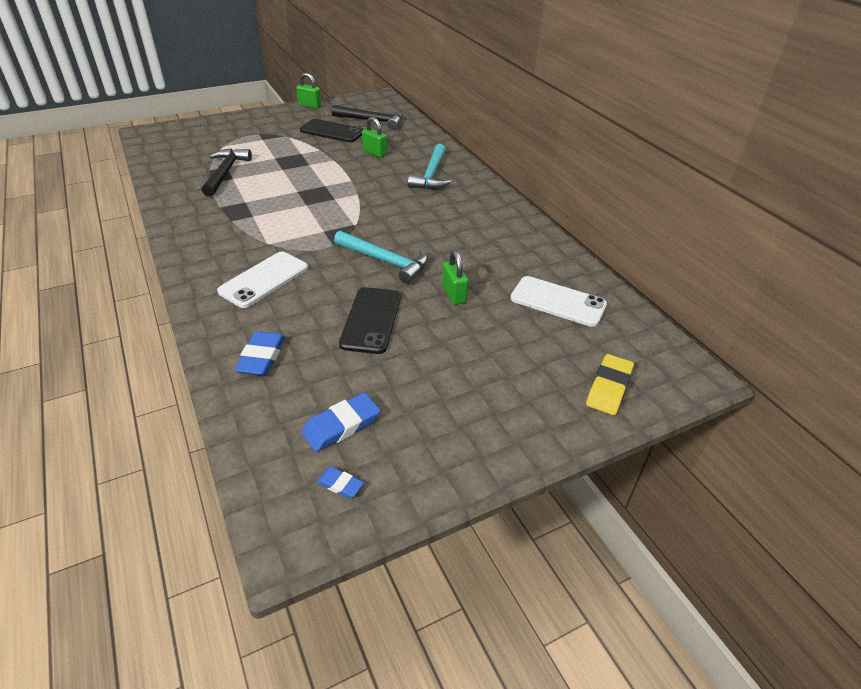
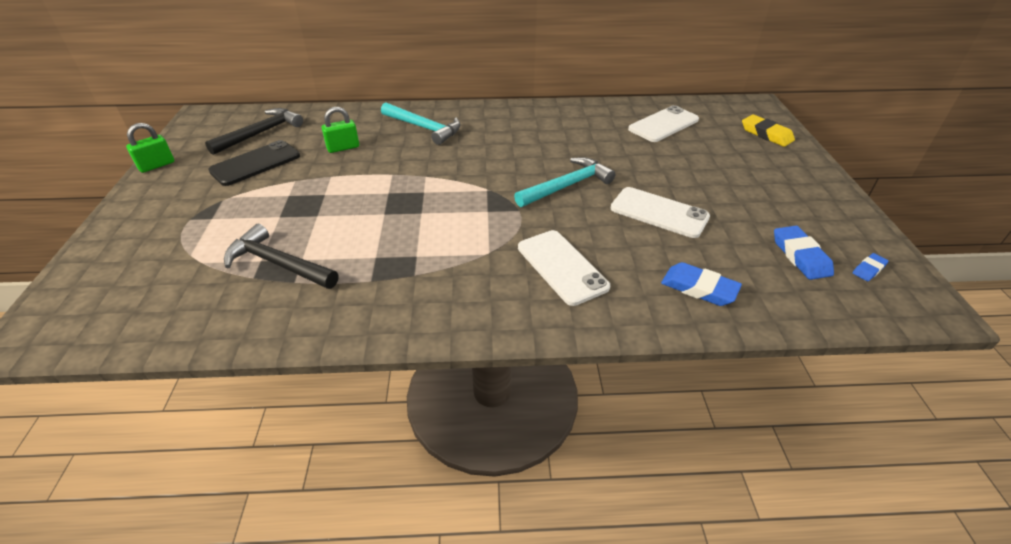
camera: 65 degrees left, 0 degrees up
black phone [339,287,401,354] -> white phone [611,187,710,238]
green padlock [442,250,468,305] -> none

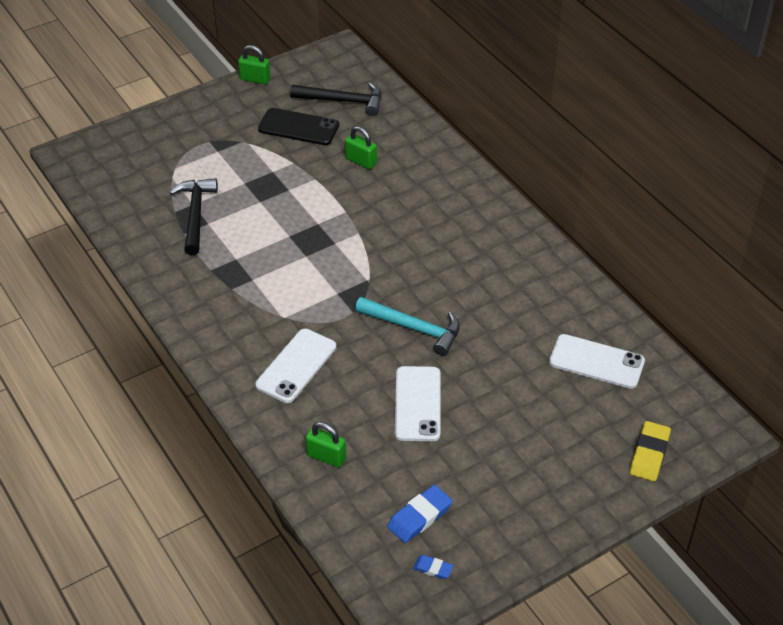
camera: 60 degrees right, 5 degrees up
turquoise hammer [381,102,461,145] -> none
blue eraser [661,262,742,306] -> green padlock [306,422,346,467]

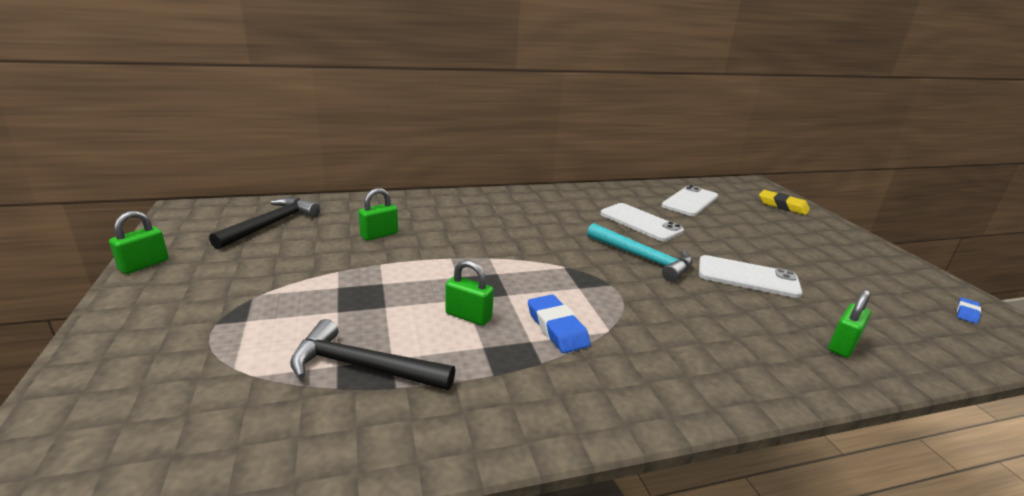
camera: 75 degrees left, 20 degrees down
white phone [255,329,336,403] -> white phone moved to [600,203,684,241]
black phone [258,108,339,145] -> none
turquoise hammer [355,297,460,356] -> turquoise hammer turned 90 degrees clockwise [587,223,693,282]
blue eraser [387,485,452,543] -> blue eraser moved to [528,295,591,353]
none -> green padlock [445,260,494,326]

